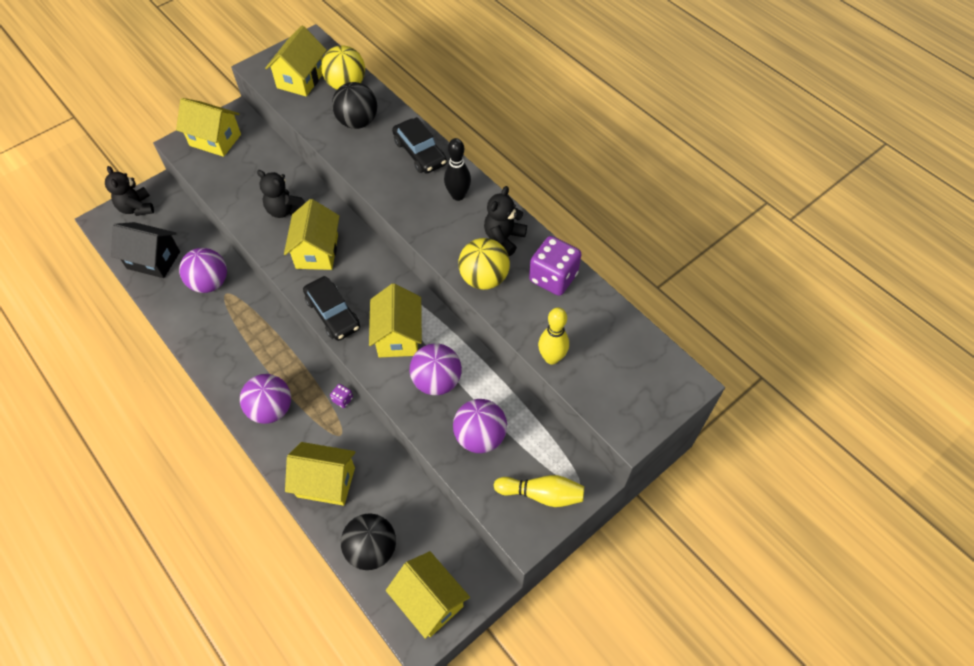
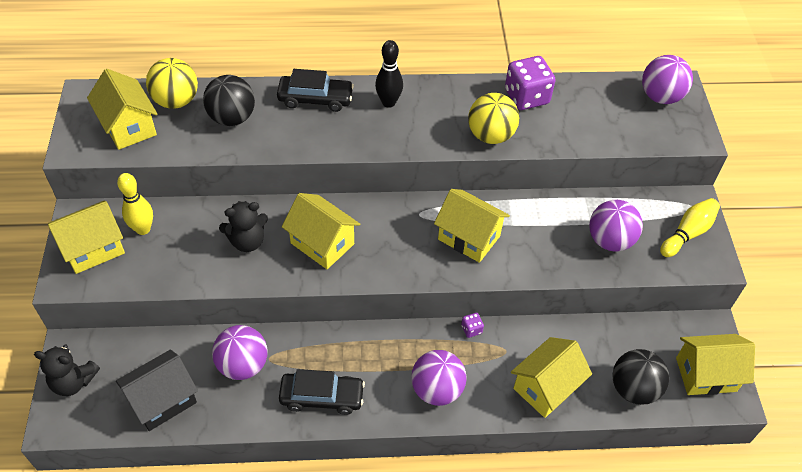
camera: 55 degrees left, 5 degrees down
black car [303,276,360,341] -> black car moved to [279,369,365,415]
purple ball [409,343,462,395] -> purple ball moved to [642,55,693,104]
black teddy bear [484,186,527,256] -> none
yellow bowling pin [538,308,569,365] -> yellow bowling pin moved to [117,173,153,235]

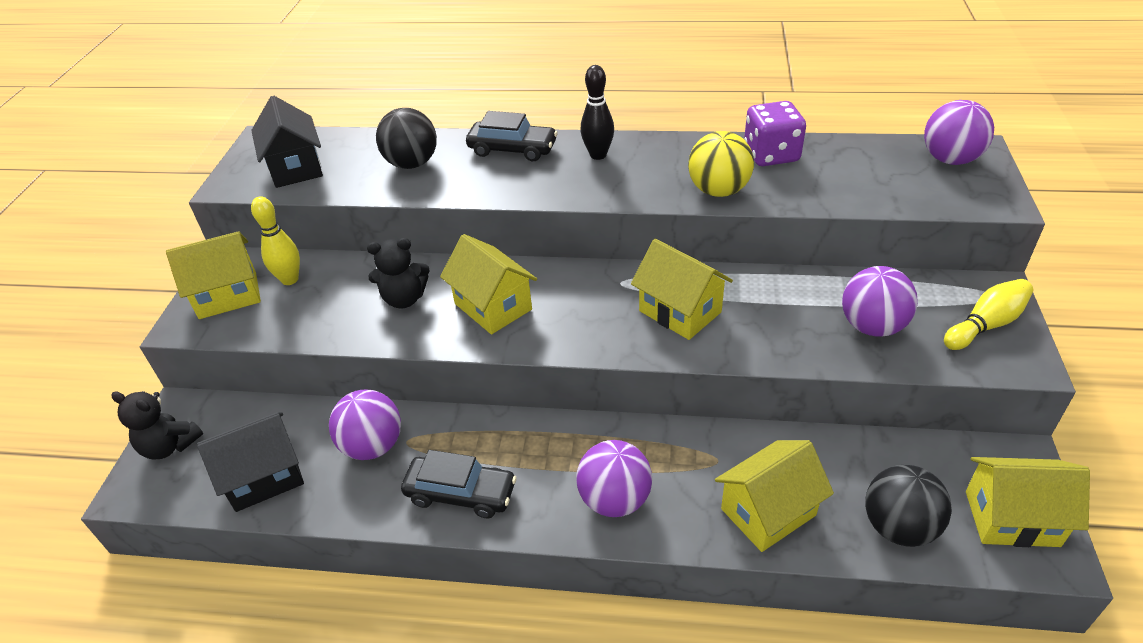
camera: 15 degrees right, 10 degrees down
yellow house [87,69,157,150] -> black house [251,95,323,188]
yellow ball [146,58,198,109] -> none
purple dice [461,313,484,338] -> none

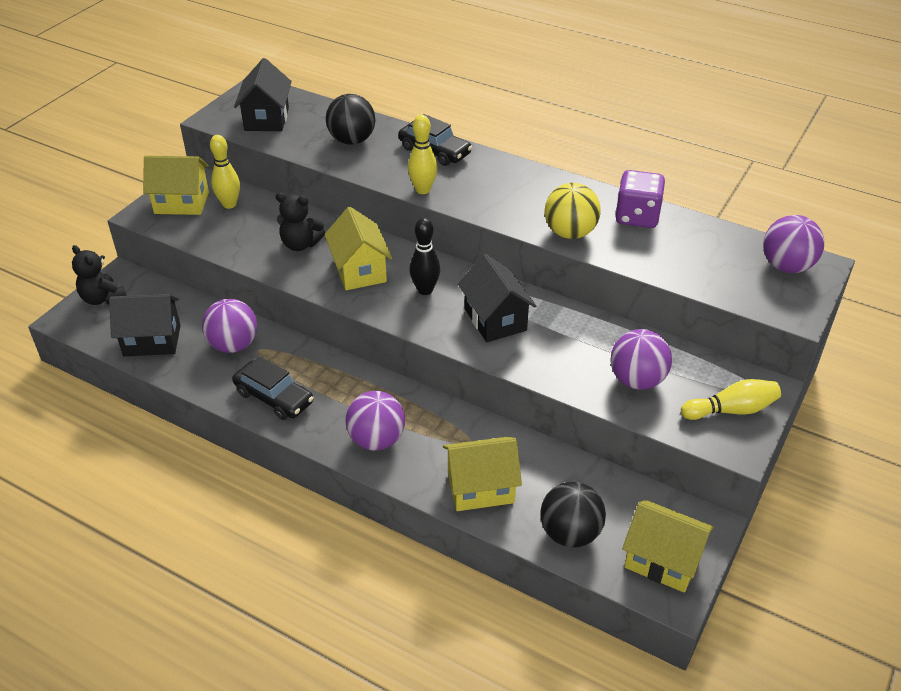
camera: 20 degrees right, 0 degrees up
black bowling pin [580,65,614,160] -> black bowling pin moved to [409,218,440,295]
yellow house [631,239,733,340] -> black house [458,254,536,342]
none -> yellow bowling pin [408,115,438,194]

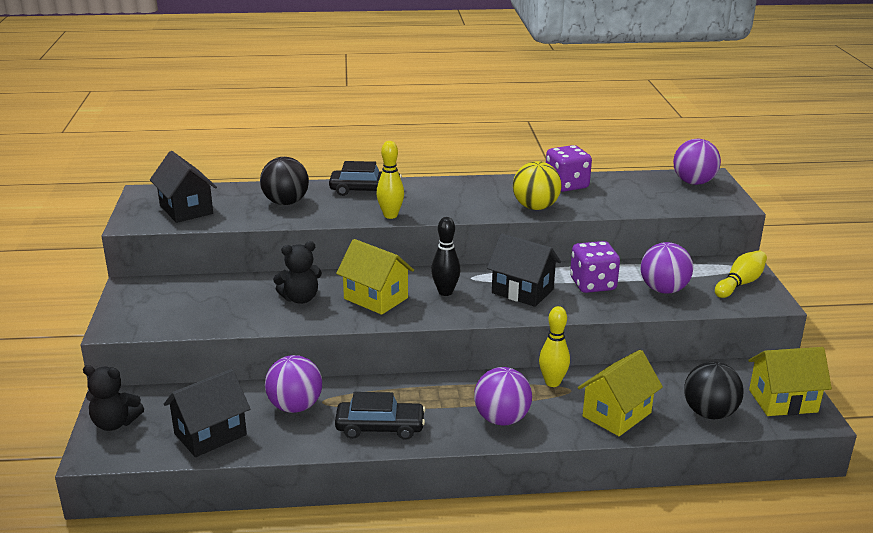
camera: 35 degrees left, 15 degrees down
yellow house [143,156,209,215] -> none
yellow bowling pin [210,135,240,209] -> yellow bowling pin moved to [539,306,570,387]
none -> purple dice [570,241,620,293]

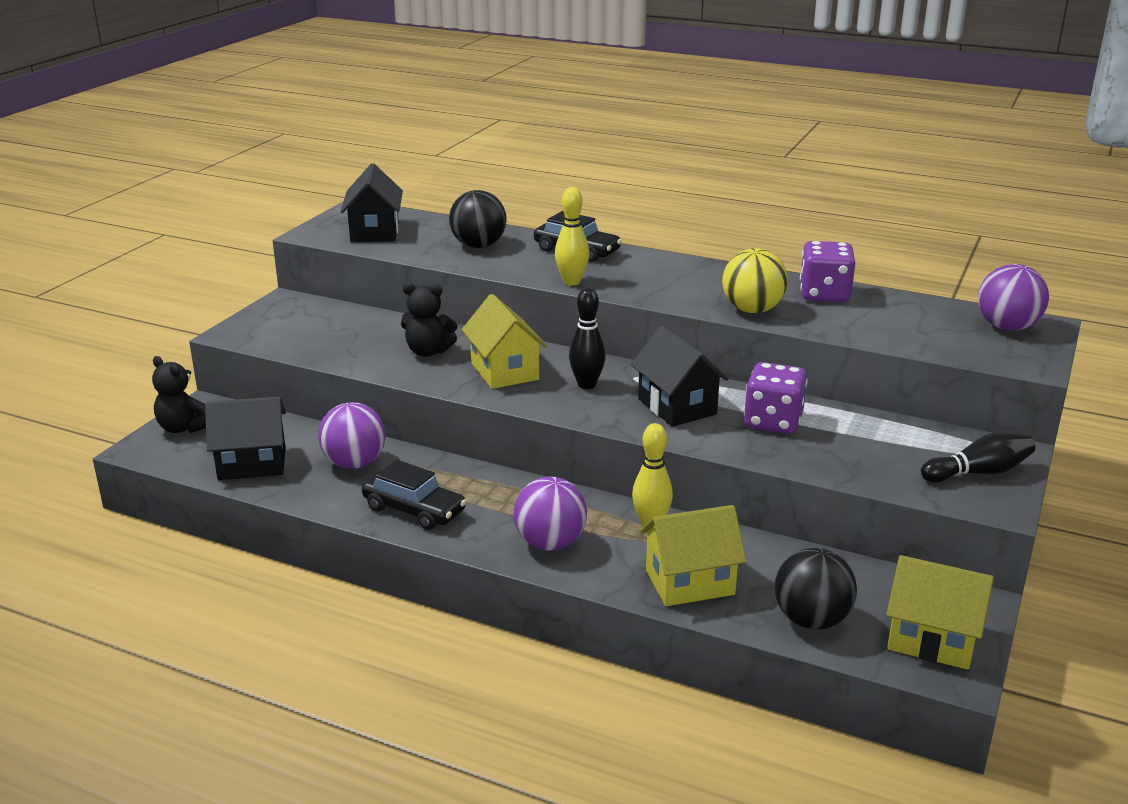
camera: 30 degrees right, 0 degrees up
purple ball [641,242,693,293] -> none
yellow bowling pin [715,250,767,298] -> black bowling pin [921,432,1035,483]

